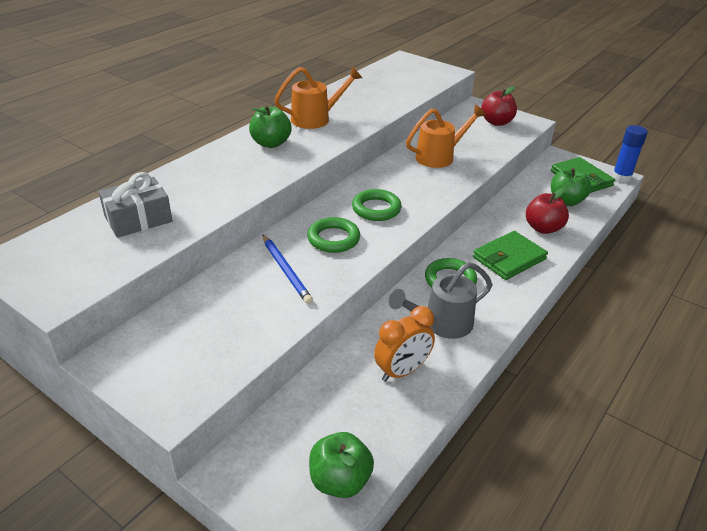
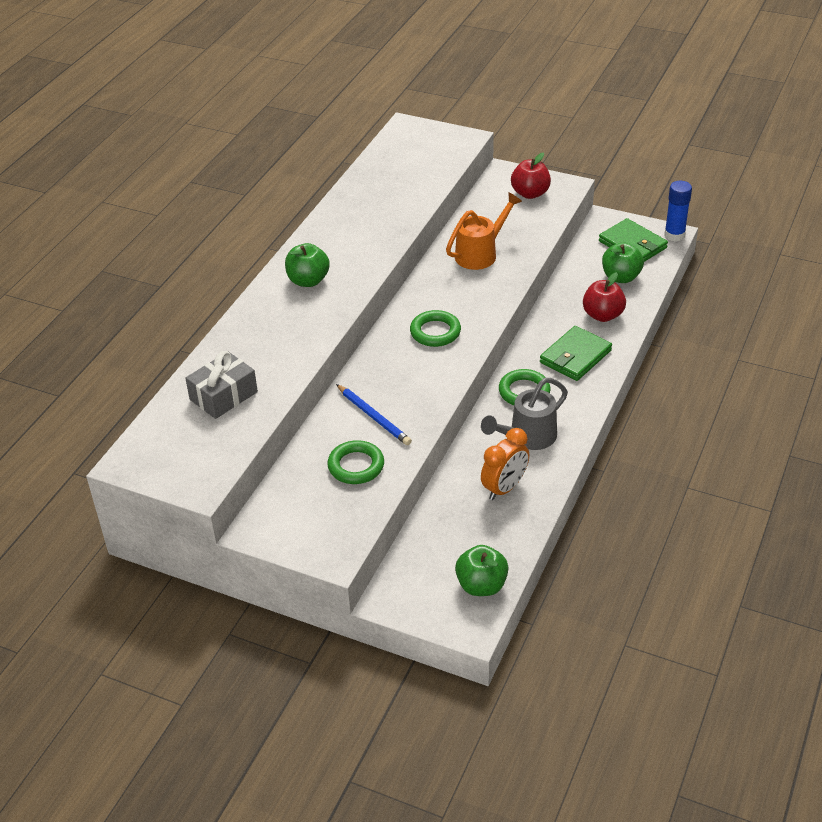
camera: 10 degrees left, 5 degrees up
orange watering can [274,67,362,129] -> none
green ring [307,217,360,253] -> green ring moved to [327,440,384,484]

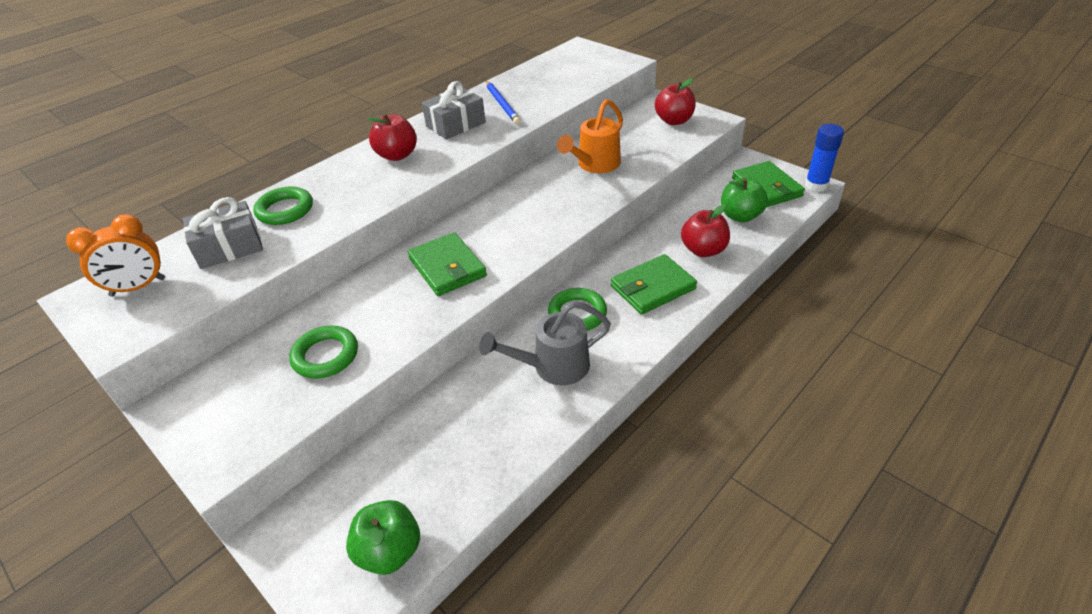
camera: 20 degrees right, 0 degrees up
green apple [285,243,330,287] -> red apple [367,114,417,161]
blue pencil [336,384,412,445] -> blue pencil moved to [486,81,521,124]
green ring [410,310,461,347] -> green ring moved to [253,186,313,225]
orange watering can [446,192,522,270] -> orange watering can turned 150 degrees clockwise [557,99,623,173]
orange clock [481,428,529,500] -> orange clock moved to [66,214,165,297]
none -> green wallet [408,232,487,296]
none -> grey gift [422,81,486,139]

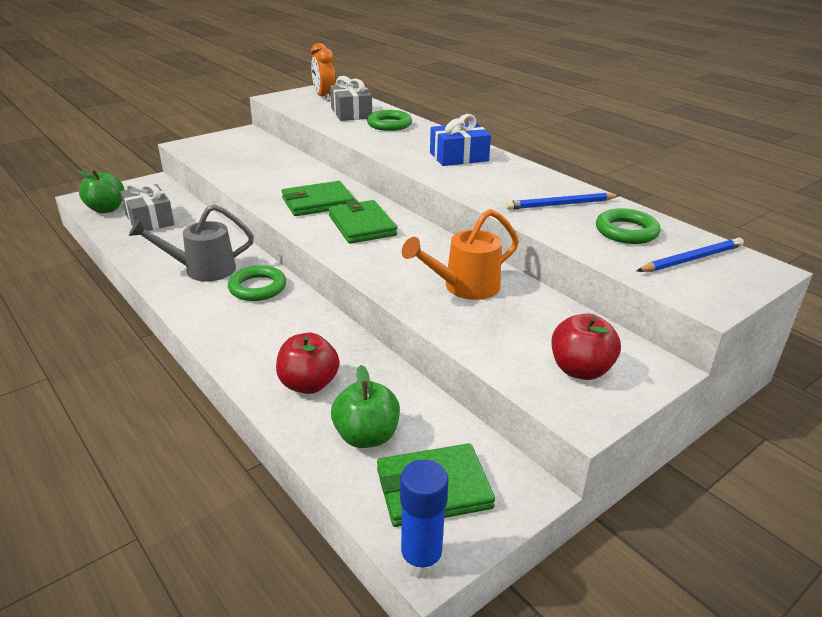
camera: 95 degrees right, 10 degrees down
green ring [289,326,358,379] -> green ring moved to [596,208,661,244]
red apple [367,114,417,161] -> blue gift [430,114,491,166]
grey gift [422,81,486,139] -> grey gift moved to [120,181,174,231]
grey watering can [479,301,611,385] -> grey watering can turned 90 degrees counterclockwise [129,204,254,282]
orange watering can [557,99,623,173] -> orange watering can turned 75 degrees counterclockwise [402,209,519,300]
green wallet [611,254,697,315] -> green wallet moved to [329,200,397,244]
none -> blue pencil [637,237,744,272]

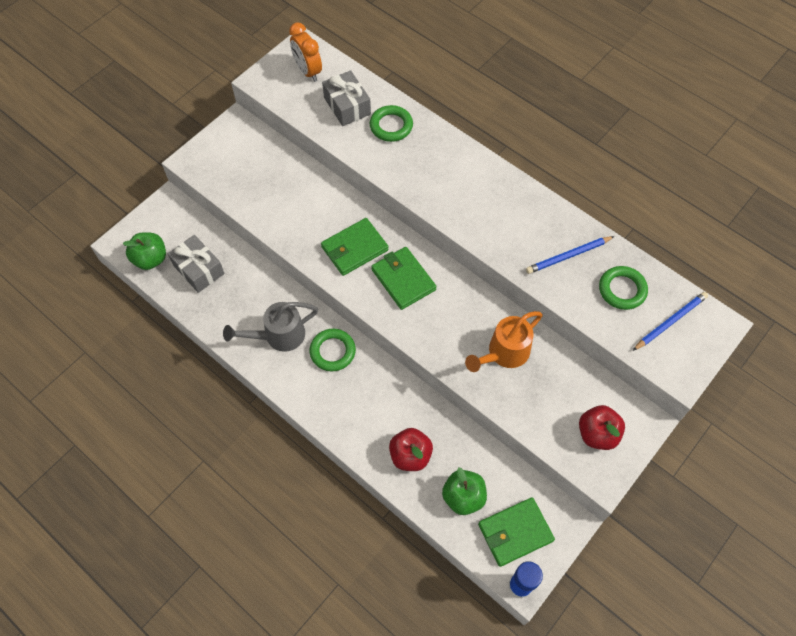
camera: 10 degrees left, 30 degrees up
blue gift [430,114,491,166] -> none

